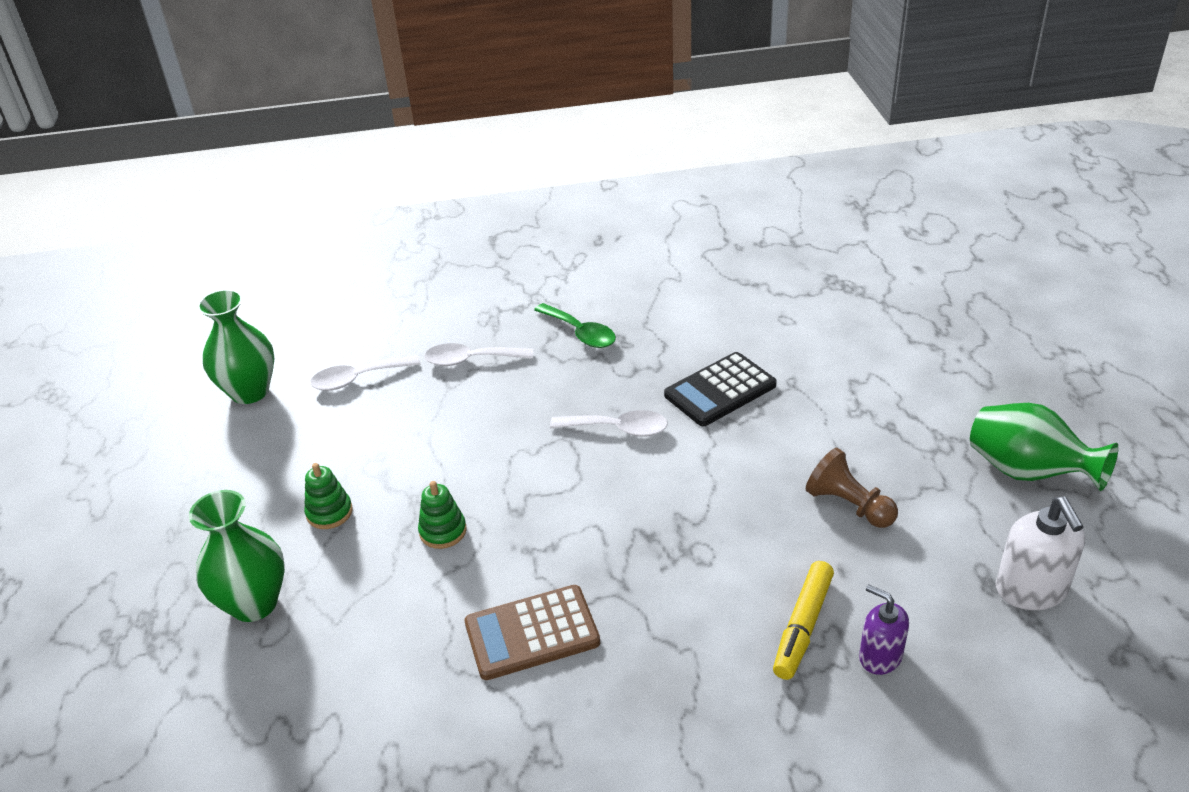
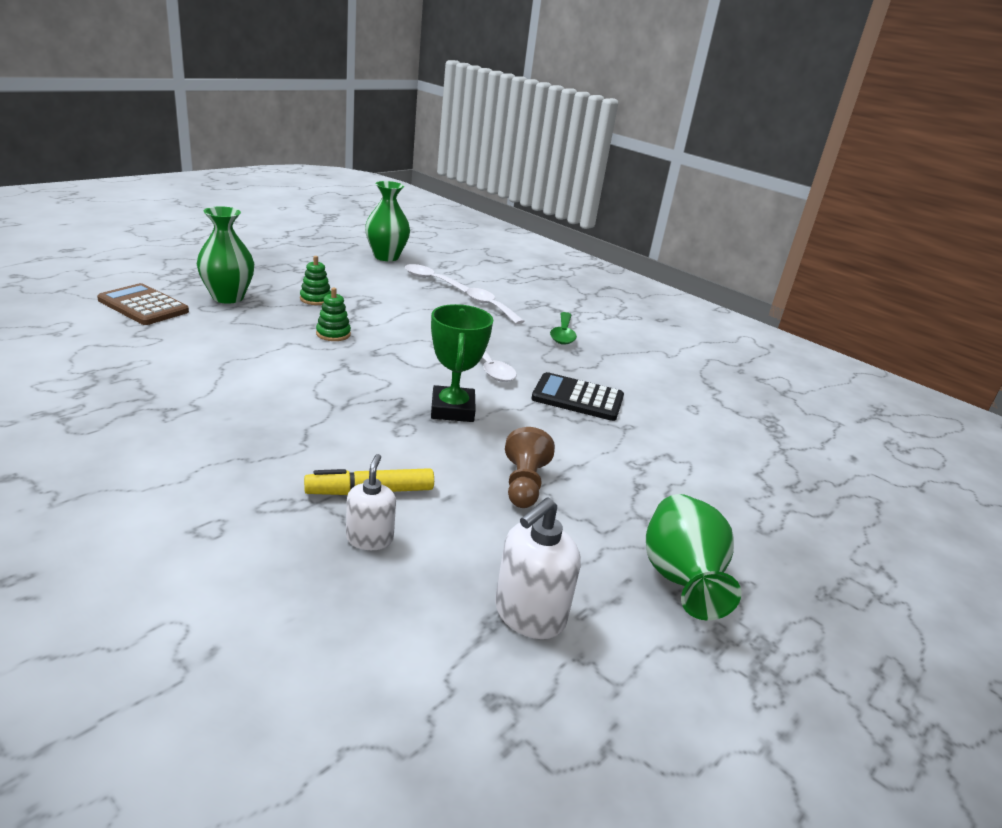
camera: 45 degrees right, 10 degrees down
brown calculator [464,585,600,680] -> brown calculator moved to [97,283,189,325]
purple soap dispenser [859,584,909,675] -> white soap dispenser [346,454,396,550]
none -> green trophy [431,304,493,422]

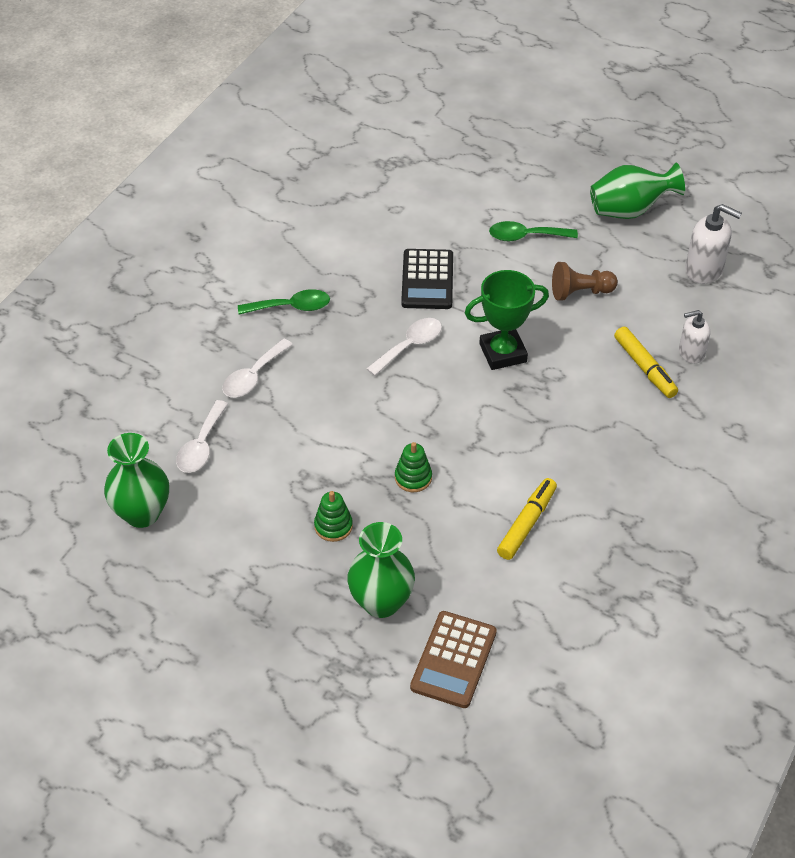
camera: 100 degrees left, 20 degrees up
none -> green spoon [489,221,578,241]
none -> yellow marker [497,478,557,560]

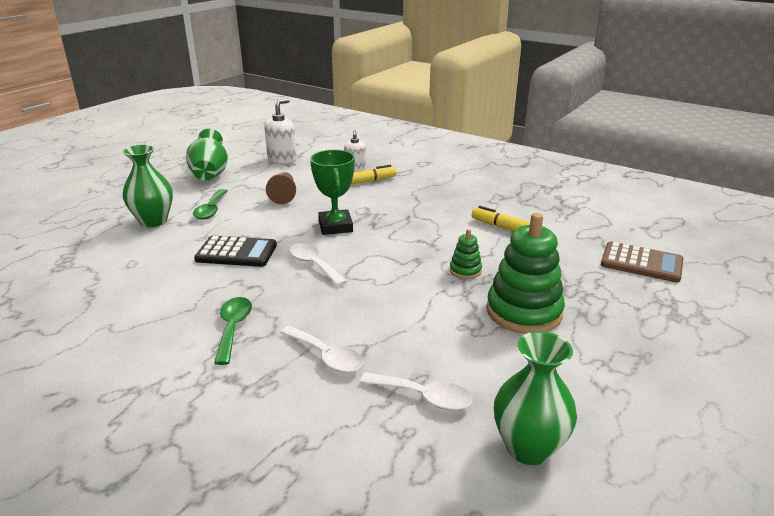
camera: 85 degrees left, 20 degrees down
green stacking toy [314,491,353,542] -> green stacking toy [486,213,565,334], size x2.11
green vase [347,522,415,618] -> green vase moved to [122,144,173,227]

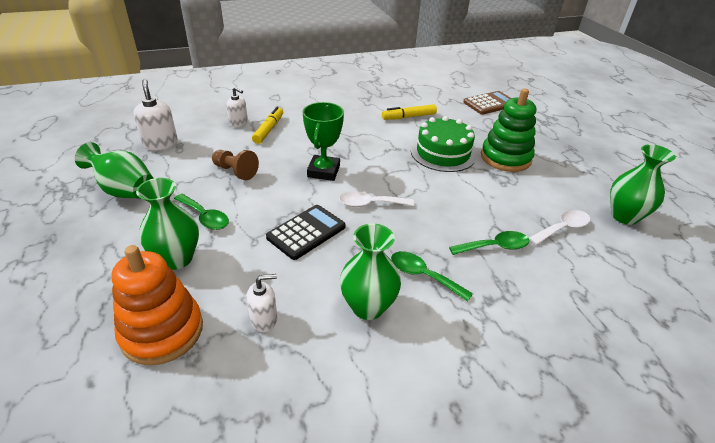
camera: 55 degrees left, 10 degrees up
white spoon [280,326,363,373] -> green spoon [449,231,529,255]
green trophy [310,150,355,235] -> green trophy turned 75 degrees clockwise [303,102,344,181]
green stacking toy [450,229,482,279] -> green cake [411,116,476,172]
none -> orange stacking toy [112,245,203,366]
none -> white soap dispenser [246,274,277,332]
none -> green vase [340,224,401,320]

